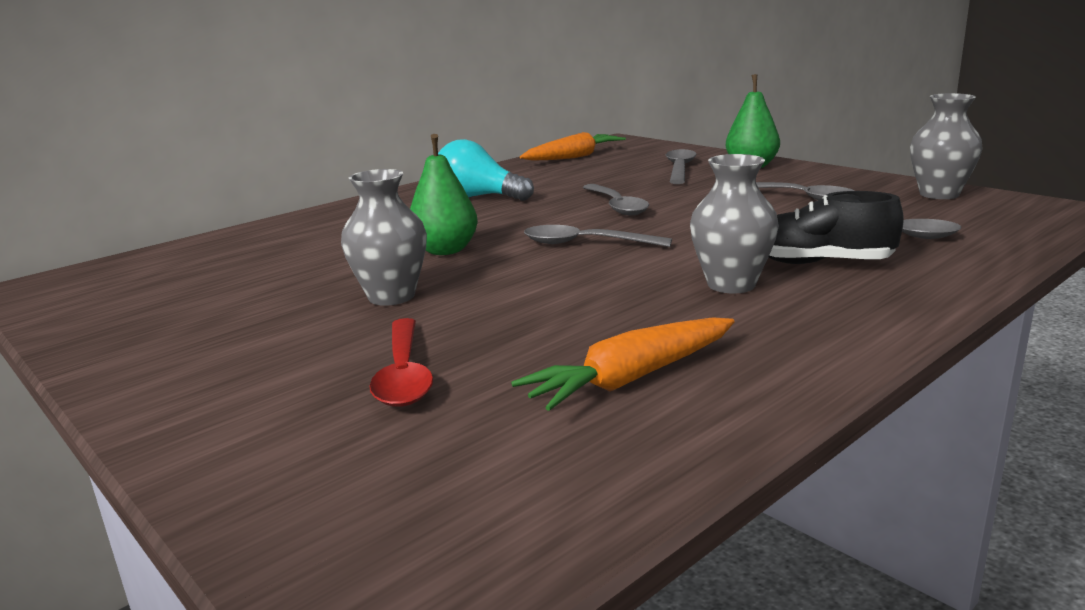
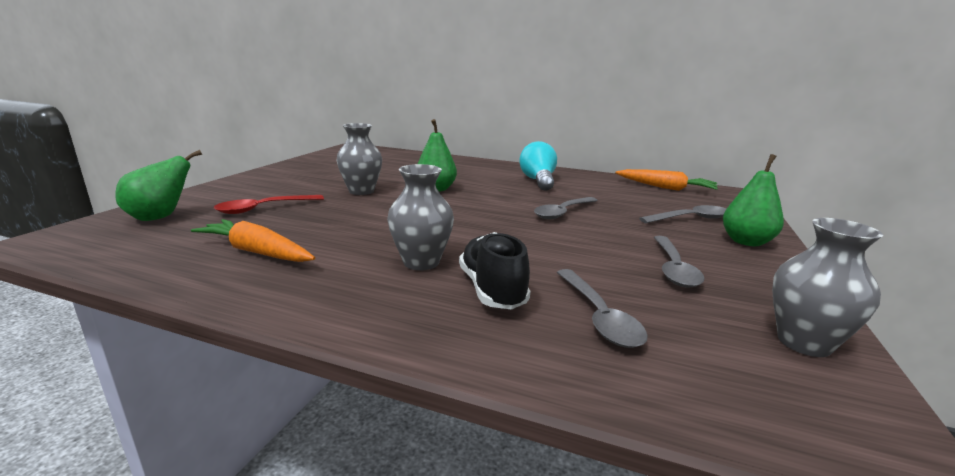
camera: 60 degrees right, 0 degrees up
grey spoon [524,225,672,247] -> none
none -> green pear [116,150,202,221]

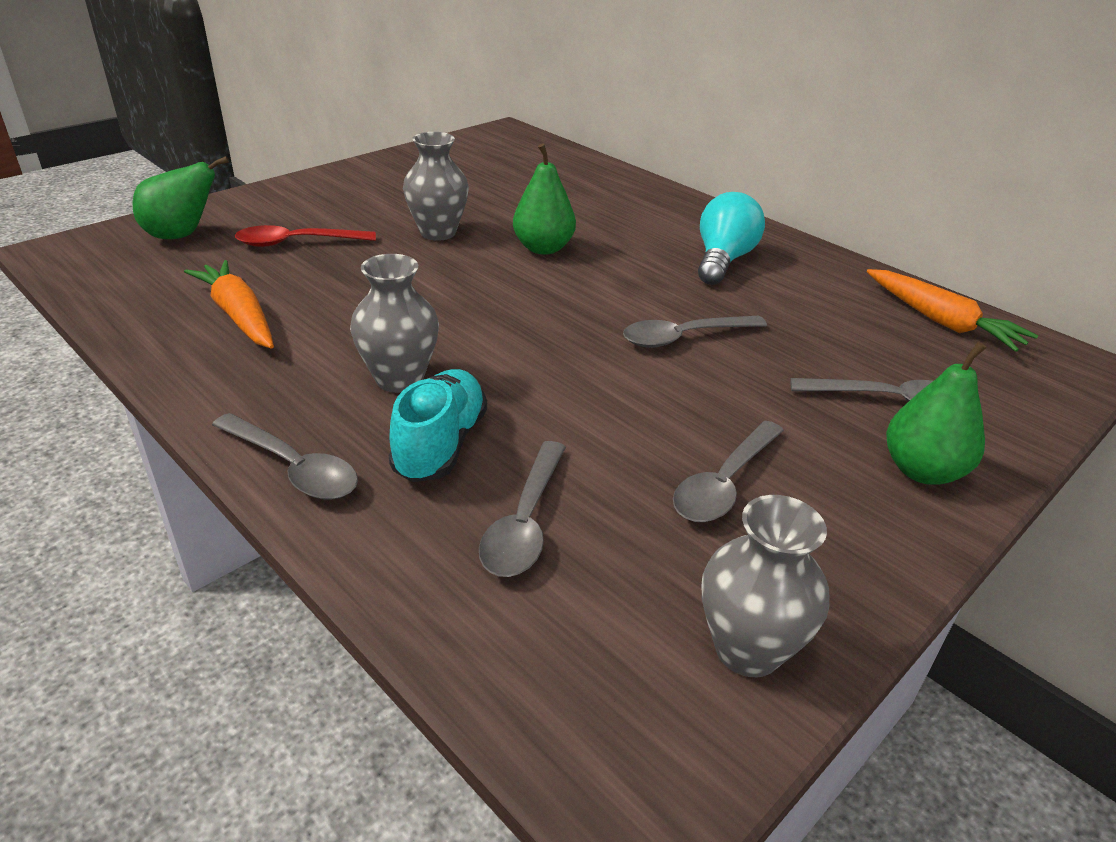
camera: 25 degrees right, 15 degrees up
black shoe [459,232,530,310] -> turquoise shoe [388,369,487,482]
none -> grey spoon [212,413,358,500]

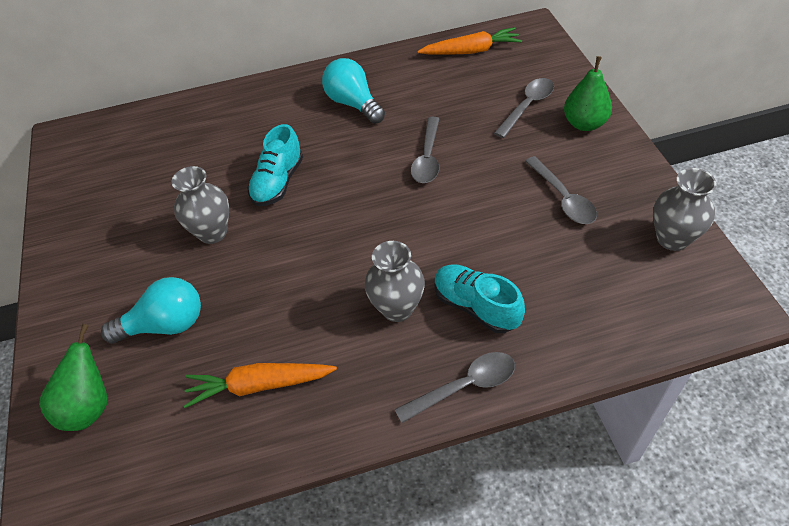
camera: 55 degrees left, 15 degrees up
red spoon [235,225,376,247] -> turquoise light bulb [101,277,201,344]
grey spoon [479,441,566,577] -> none
green pear [513,143,576,255] -> turquoise shoe [247,124,303,206]

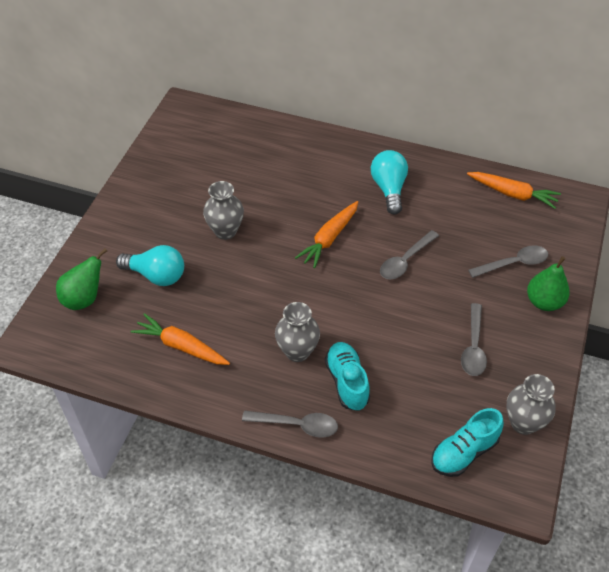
camera: 30 degrees right, 0 degrees up
turquoise shoe [247,124,303,206] -> turquoise shoe moved to [431,408,504,477]
none -> orange carrot [295,201,358,268]

